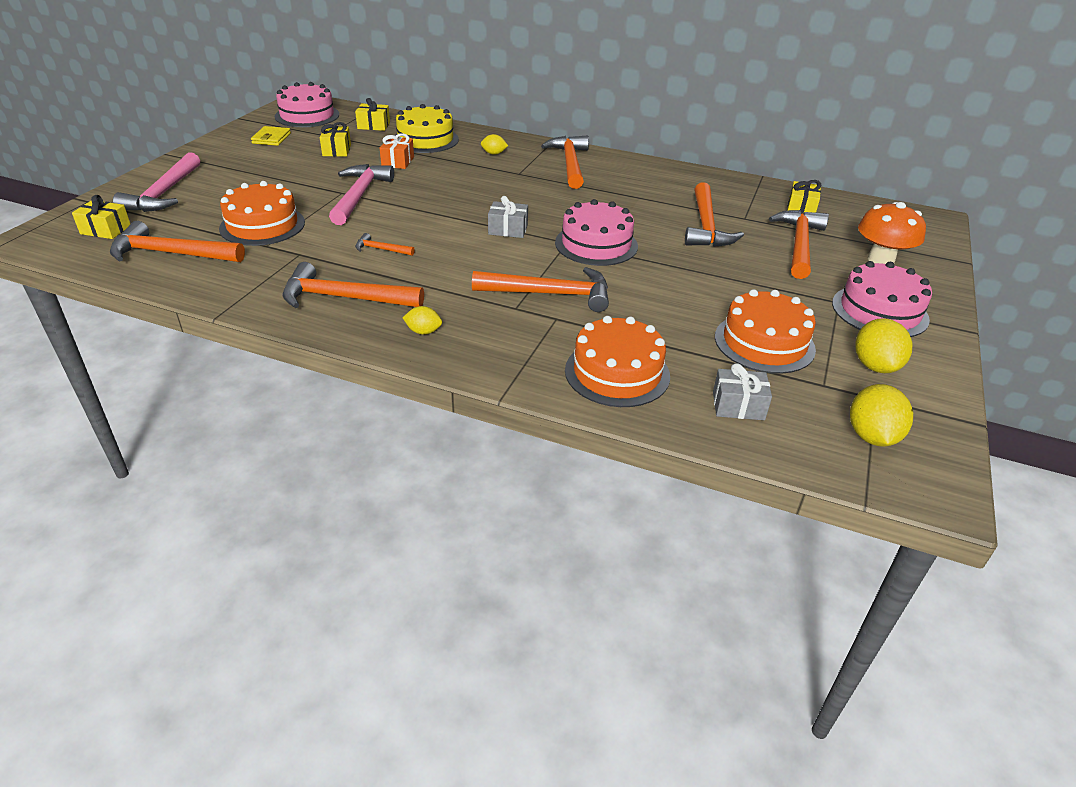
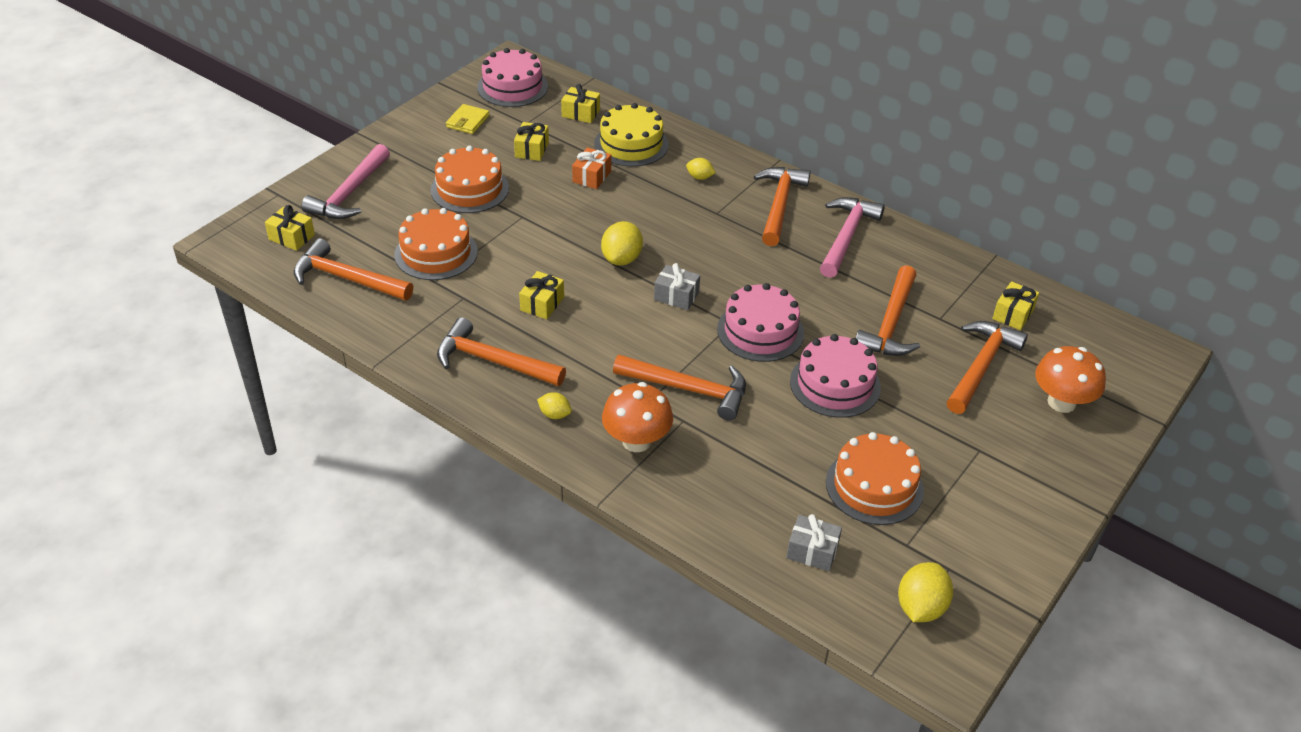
camera: 15 degrees right, 5 degrees up
pink hammer [329,164,394,225] -> pink hammer moved to [820,197,885,278]
orange hammer [355,233,415,256] -> yellow gift [519,271,564,319]
orange cake [565,316,670,407] -> orange cake moved to [431,146,509,213]
pink cake [832,261,932,337] -> pink cake moved to [790,334,881,418]
yellow lemon [856,318,913,373] -> yellow lemon moved to [601,221,643,266]
none -> orange mushroom [602,382,673,452]

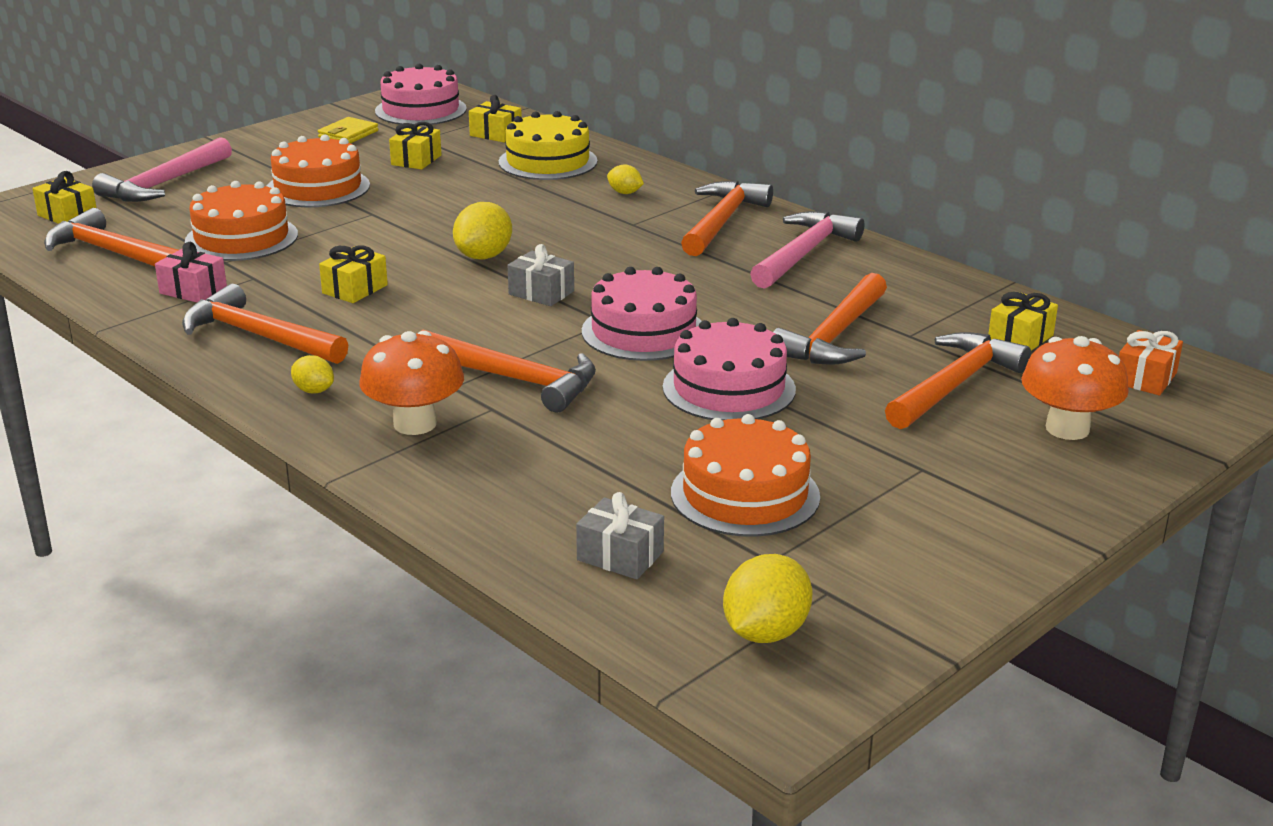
camera: 10 degrees right, 15 degrees down
orange gift [572,147,611,189] -> orange gift moved to [1119,330,1183,395]
none -> pink gift [155,242,227,302]

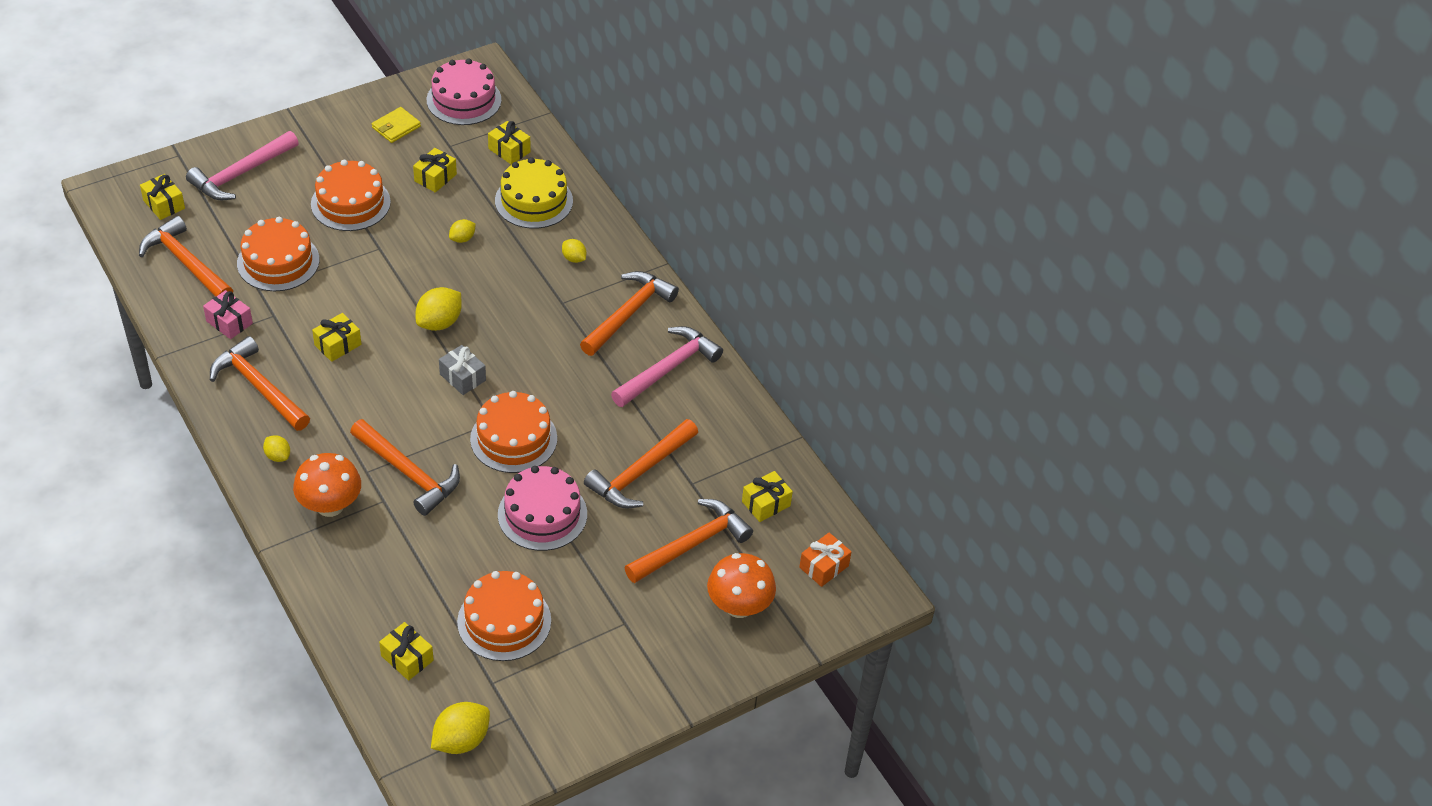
camera: 10 degrees right, 20 degrees up
grey gift [576,492,664,579] -> yellow gift [379,622,434,681]
pink cake [582,267,701,361] -> orange cake [470,391,557,473]
none -> yellow lemon [449,219,476,243]

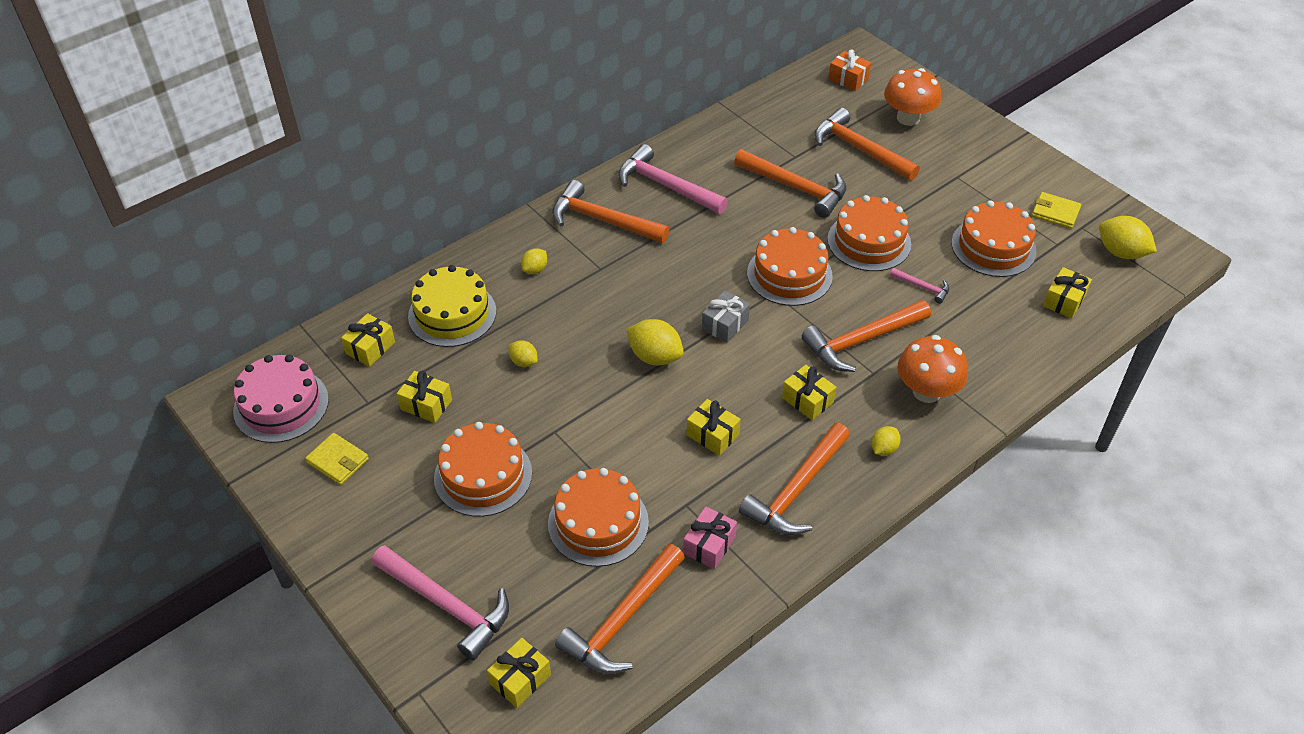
camera: 95 degrees left, 0 degrees up
orange hammer [350,419,460,516] -> orange hammer turned 150 degrees counterclockwise [801,300,931,372]
pink cake [498,466,587,551] -> orange cake [828,195,911,271]
yellow gift [742,471,793,522] -> yellow gift moved to [782,365,836,420]
none -> pink hammer [890,268,949,304]
none -> yellow wallet [1032,192,1081,228]

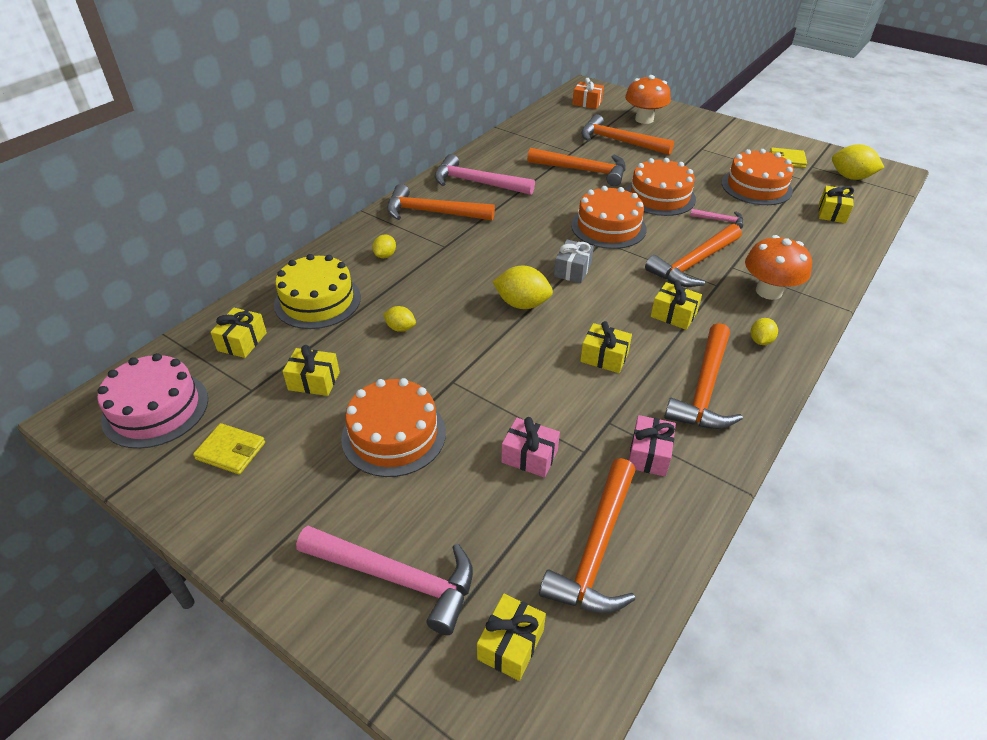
camera: 15 degrees left, 5 degrees down
orange cake [548,468,649,567] -> pink gift [501,417,560,478]

